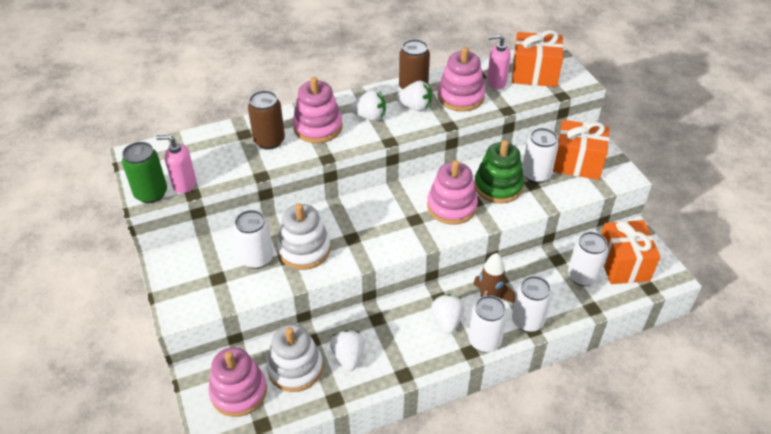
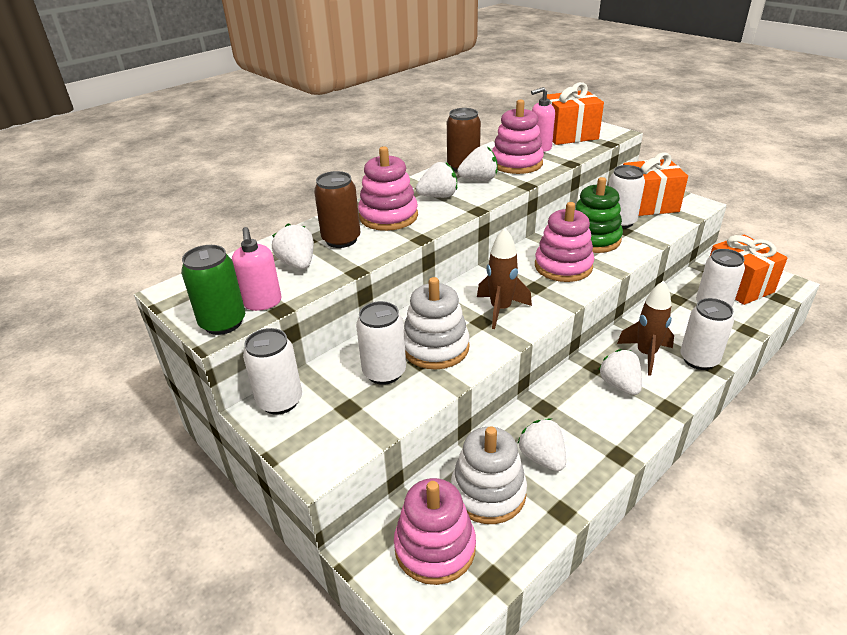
camera: 20 degrees left, 10 degrees down
pink soap dispenser [156,135,196,193] -> pink soap dispenser turned 90 degrees counterclockwise [232,227,281,311]
white can [468,295,507,352] -> white can moved to [243,328,302,415]
none -> white strawberry [272,223,314,269]
none -> brown rocket [477,228,532,329]

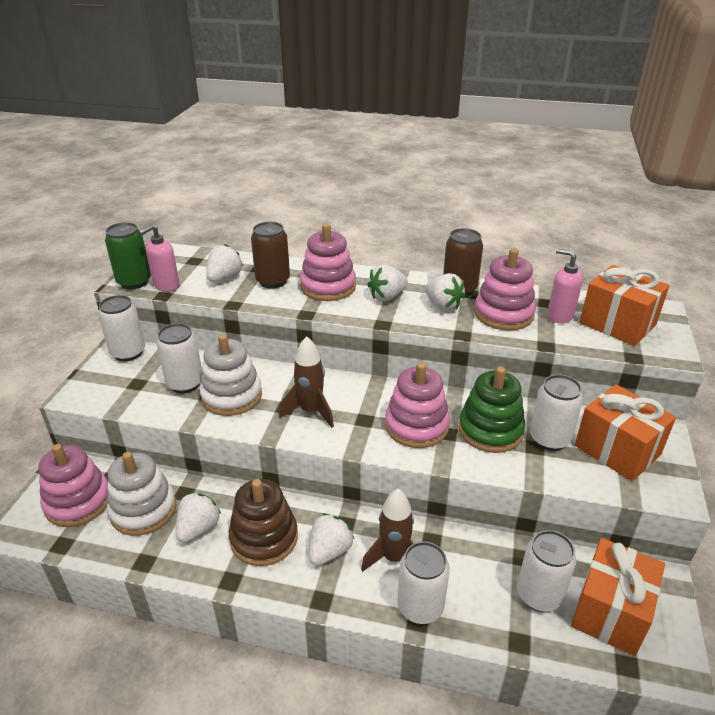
camera: 55 degrees right, 0 degrees up
white strawberry [416,162,457,198] -> white strawberry turned 105 degrees clockwise [367,265,408,301]
none -> brown stacking toy [229,479,298,566]

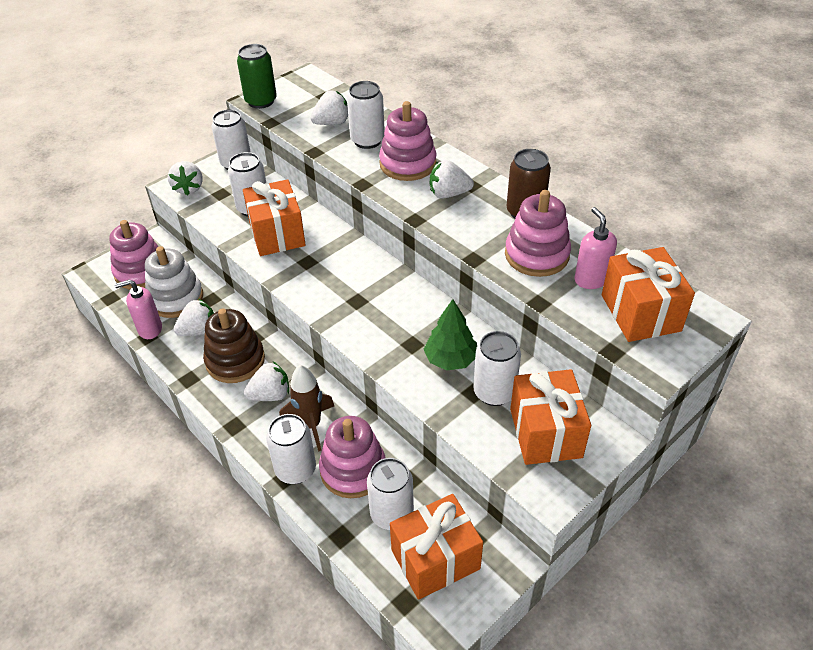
camera: 35 degrees right, 10 degrees up
pink soap dispenser [139,224,180,291] -> pink soap dispenser moved to [115,279,162,339]
white stacking toy [199,334,262,416] -> orange gift [243,179,306,256]
brown can [251,222,290,289] -> white can [347,81,385,149]
brown rocket [279,336,334,428] -> none
pink stacking toy [385,362,450,448] -> pink stacking toy moved to [319,416,386,498]
white strawberry [425,273,466,311] -> white strawberry moved to [168,161,203,195]
green stacking toy [459,367,525,453] -> green tree [424,299,477,370]

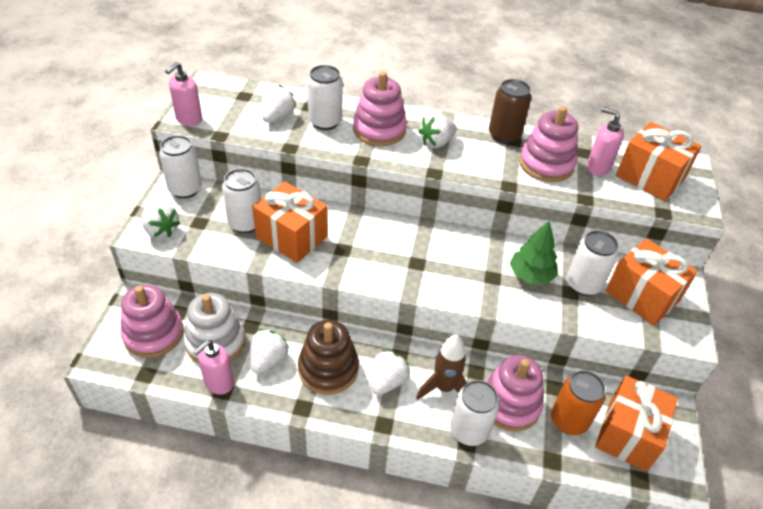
camera: 40 degrees left, 0 degrees up
green can [237,44,277,109] -> pink soap dispenser [165,62,202,126]
white can [367,458,414,530] -> orange can [551,370,605,435]

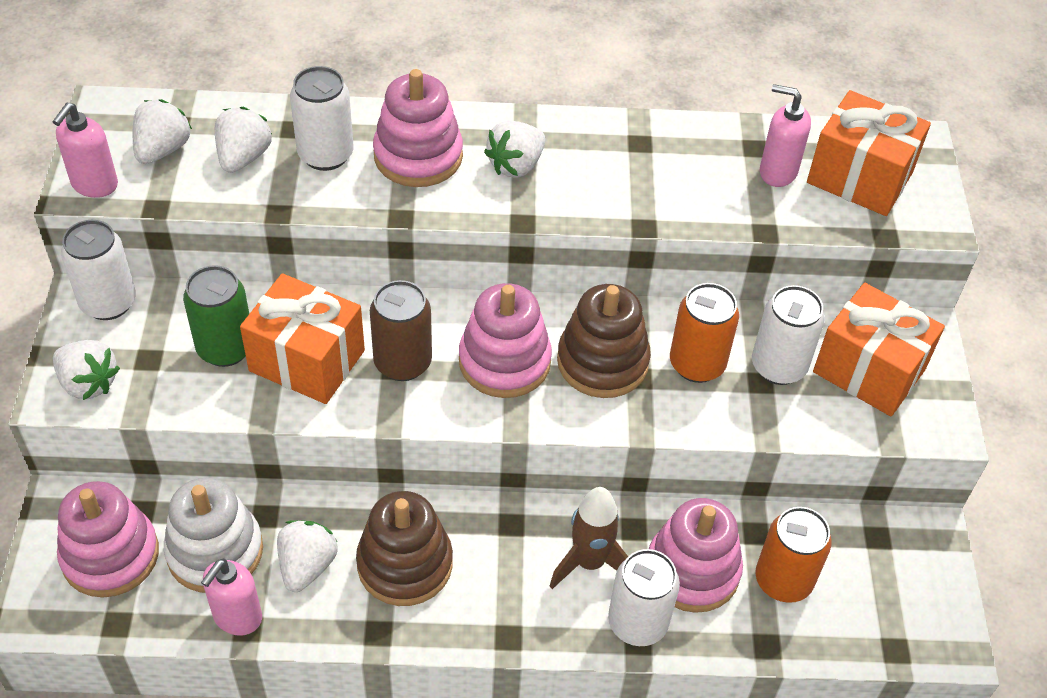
camera: 10 degrees left, 5 degrees up
white can [222,168,261,233] -> green can [183,265,249,367]
white strawberry [371,350,410,395] -> white strawberry moved to [133,99,192,164]
brown can [489,79,531,144] -> brown can moved to [370,280,432,381]
green tree [509,221,558,284] -> orange can [670,283,739,383]
pink stacking toy [519,106,578,182] -> pink stacking toy moved to [459,283,552,398]
orange gift [595,375,678,472] -> none
none -> brown stacking toy [557,284,651,398]

